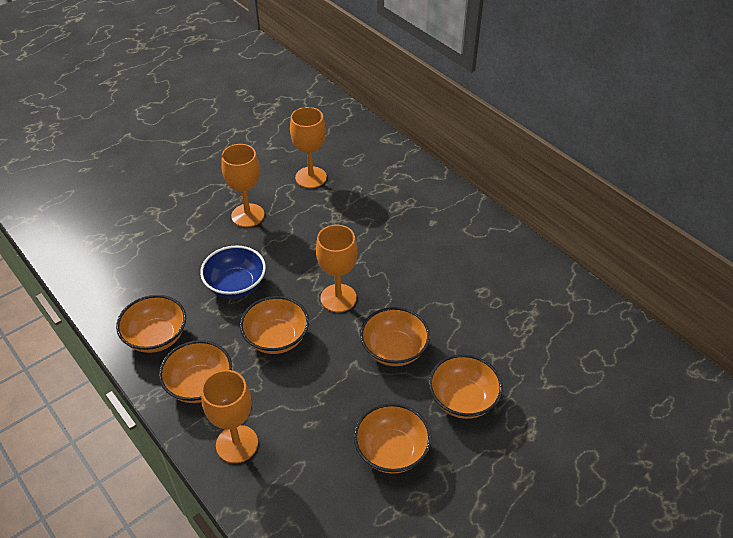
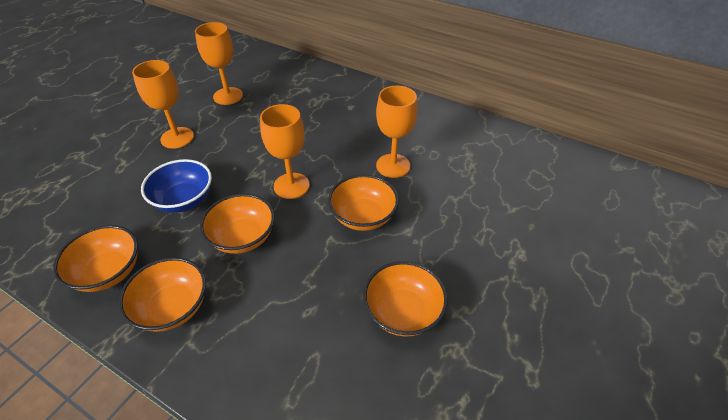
camera: 20 degrees left, 0 degrees up
orange goblet [201,370,258,463] -> orange goblet moved to [376,86,417,178]
orange bowl [429,354,503,419] -> none

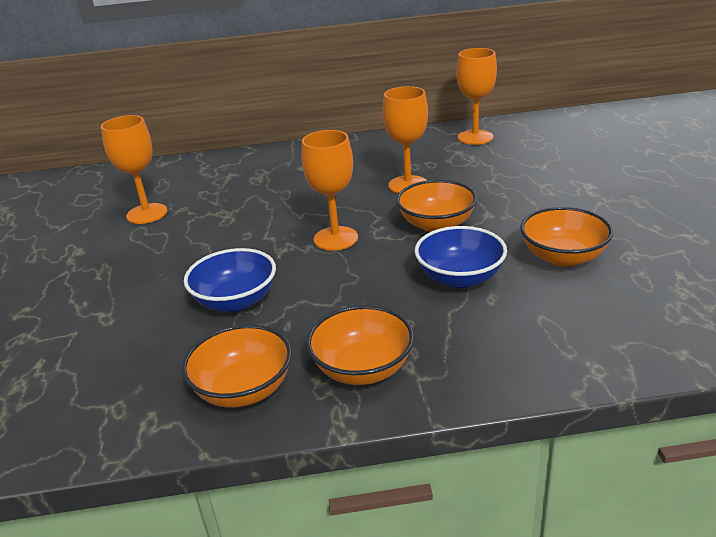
camera: 35 degrees left, 15 degrees down
orange goblet [132,60,194,149] -> orange goblet moved to [456,48,497,145]
orange bowl [200,194,275,254] -> none
none -> blue bowl [415,226,507,288]

